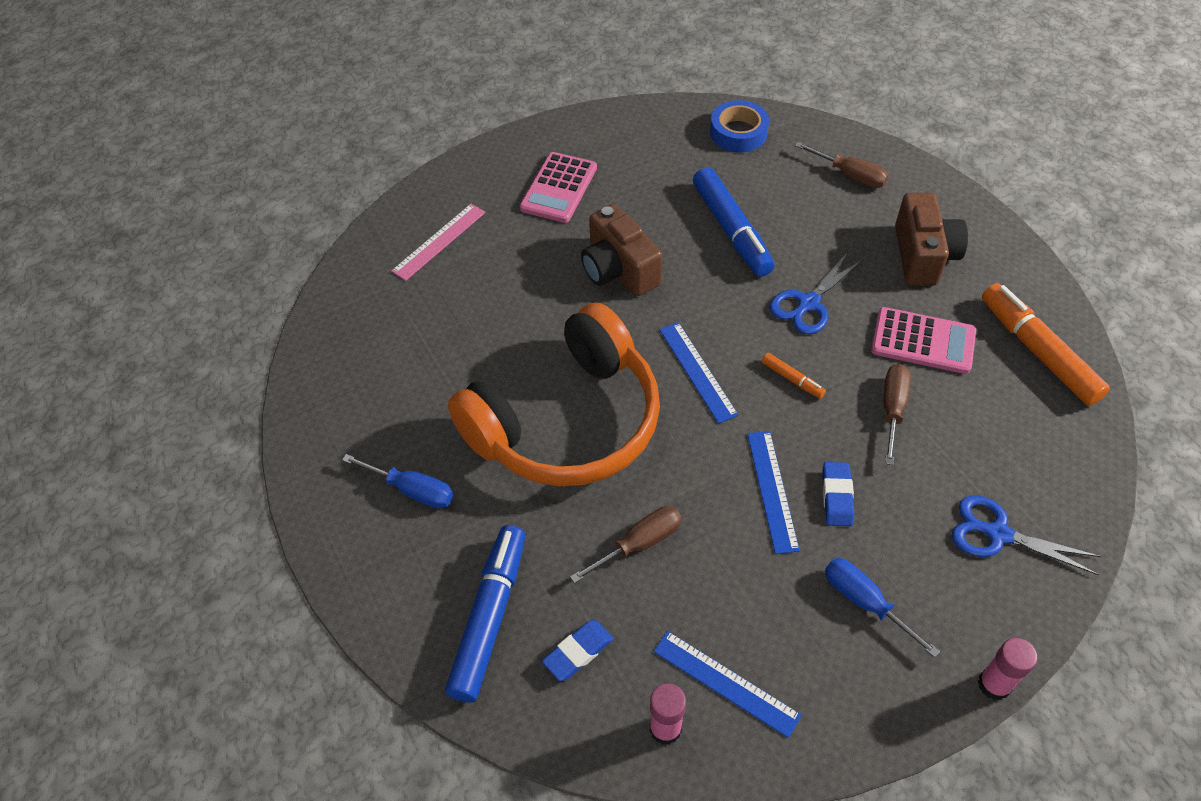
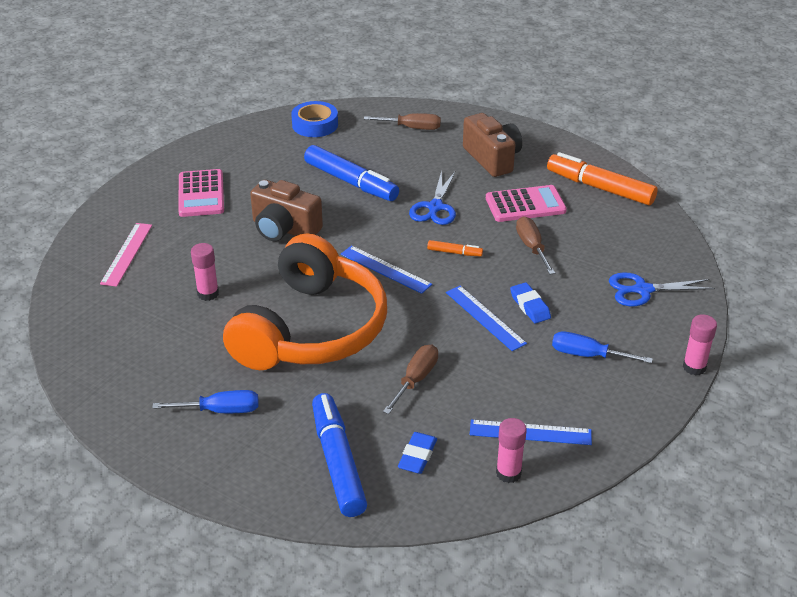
camera: 30 degrees left, 15 degrees down
none -> pink glue stick [191,243,219,301]

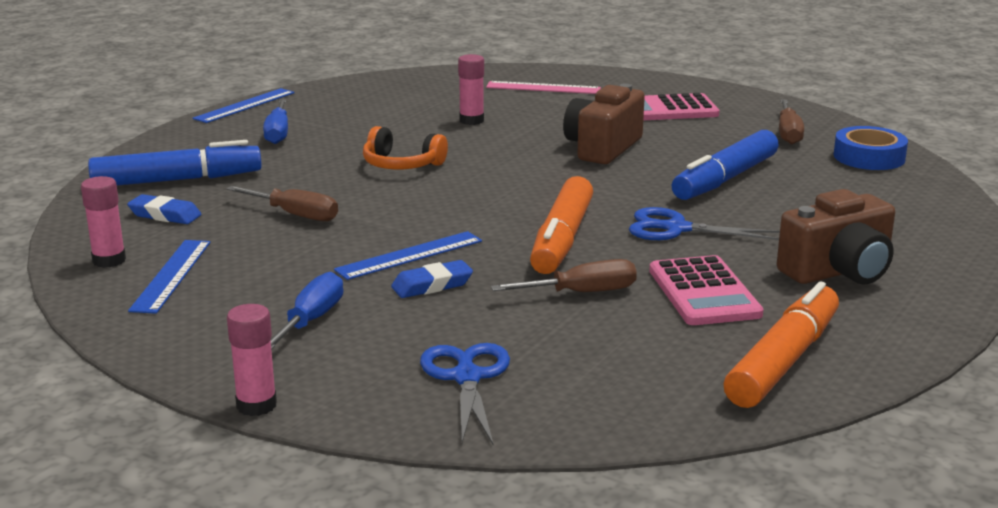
camera: 90 degrees right, 15 degrees down
orange headphones [223,233,387,370] -> orange headphones [363,126,448,169], size x0.42
blue ruler [341,245,432,294] -> blue ruler moved to [193,88,294,123]
brown screwdriver [364,113,441,130] -> brown screwdriver moved to [779,99,804,144]
orange marker [427,240,483,257] -> orange marker [530,176,593,274], size x2.20

